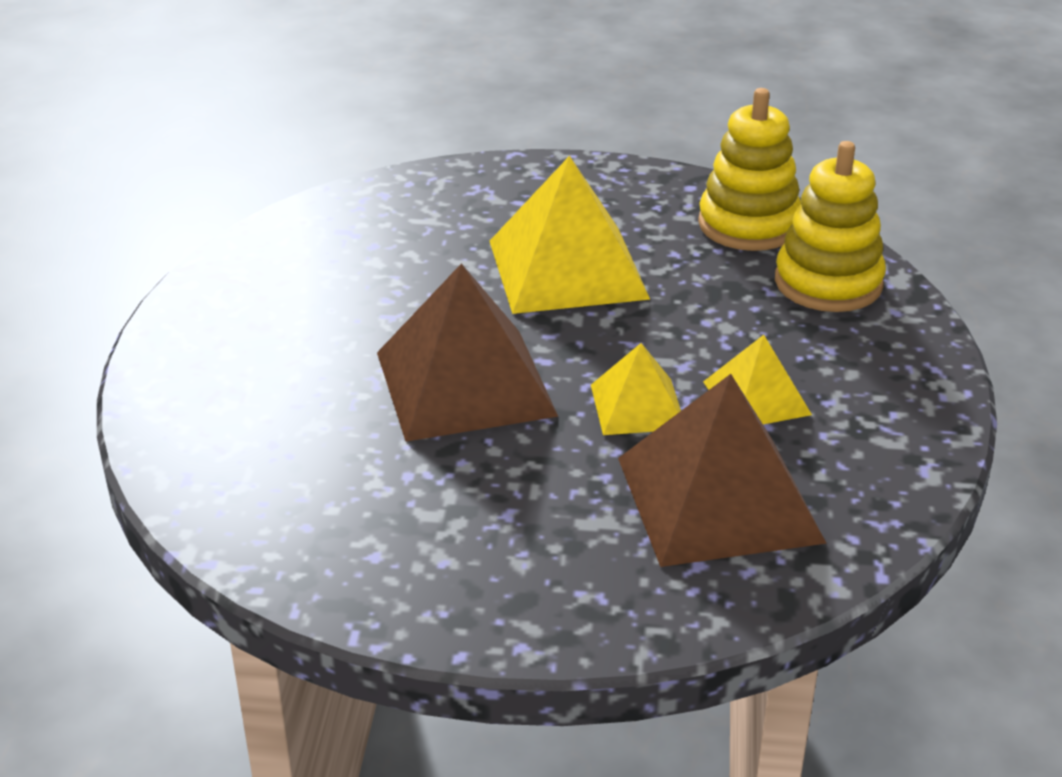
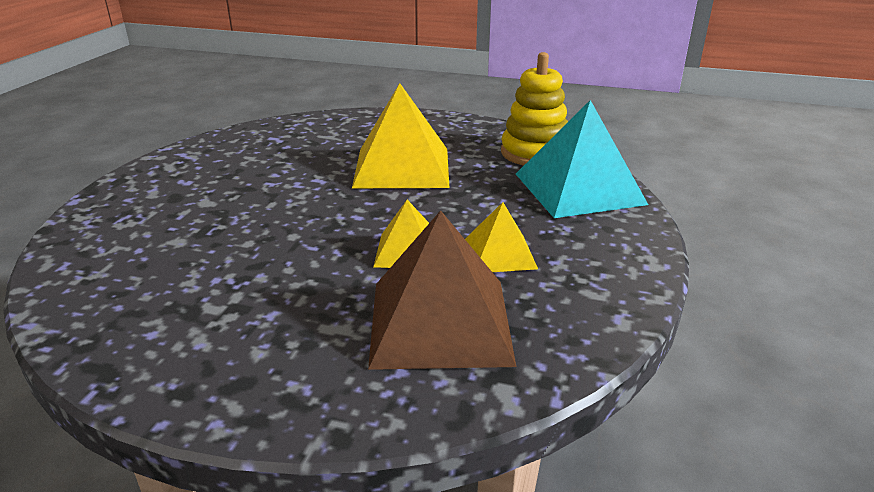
camera: 10 degrees right, 5 degrees down
brown pyramid [377,263,558,442] -> none
yellow stacking toy [775,141,886,312] -> turquoise pyramid [516,100,648,218]

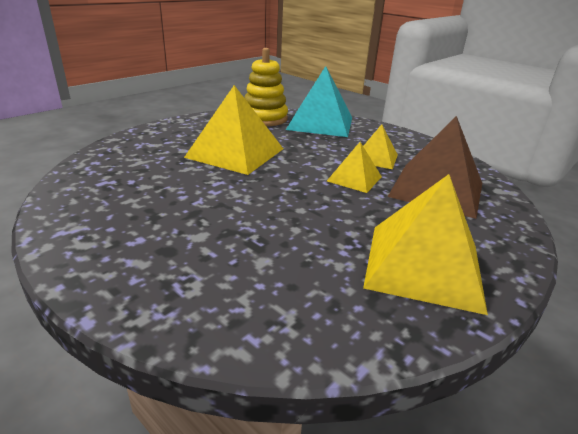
camera: 65 degrees left, 0 degrees up
none -> yellow pyramid [363,174,488,315]

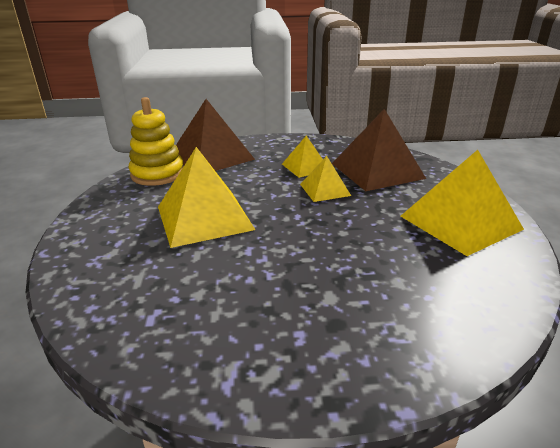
camera: 45 degrees left, 0 degrees up
turquoise pyramid [286,66,352,137] -> brown pyramid [176,99,255,171]

